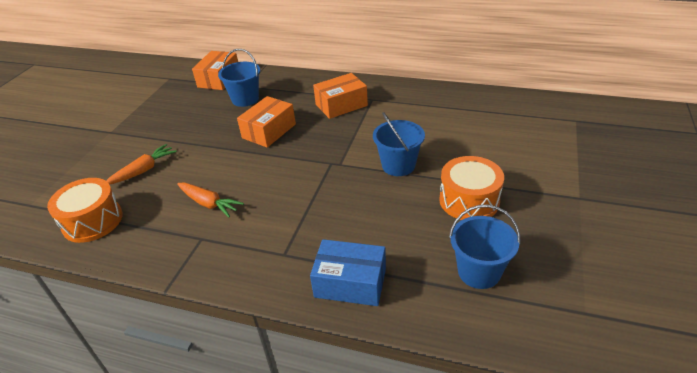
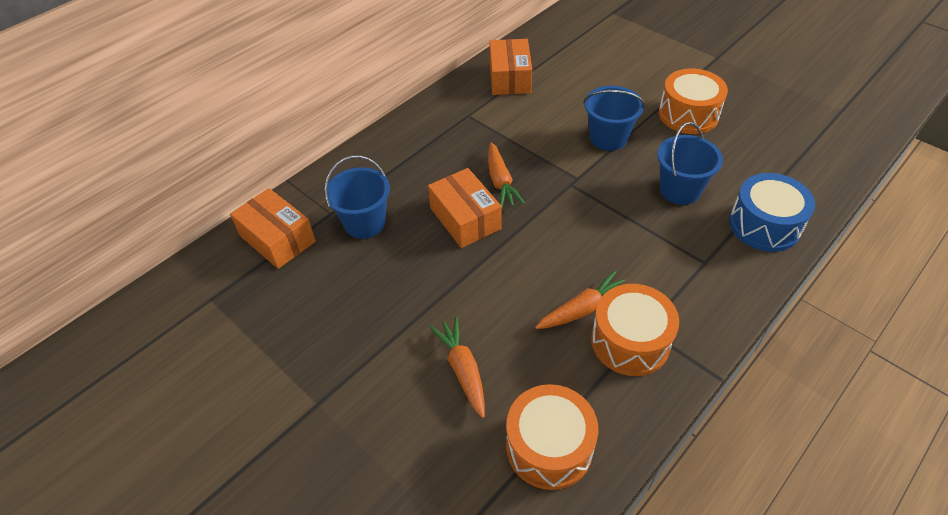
camera: 65 degrees left, 10 degrees up
blue box [310,239,386,306] -> blue drum [729,173,815,252]
orange box [313,73,368,119] -> orange box moved to [489,39,532,95]
blue bucket [449,204,520,289] -> blue bucket moved to [657,122,723,205]
none -> orange carrot [488,142,525,207]
none -> orange drum [591,284,679,376]

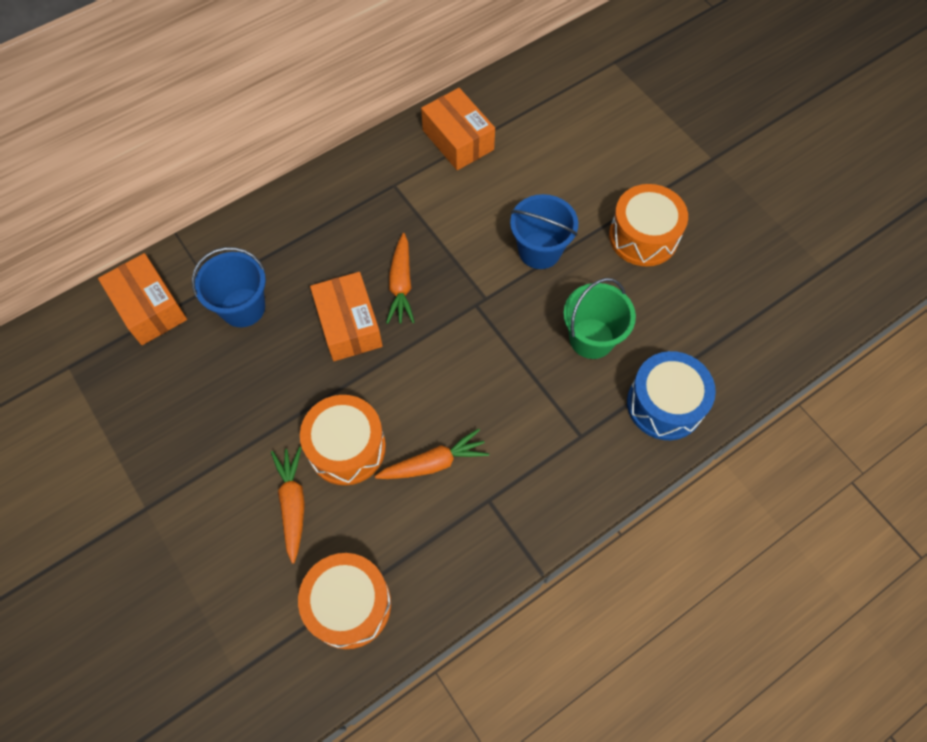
camera: 10 degrees right, 15 degrees up
orange box [489,39,532,95] -> orange box turned 45 degrees counterclockwise [421,88,495,170]
orange drum [591,284,679,376] -> orange drum moved to [300,395,386,485]
blue bucket [657,122,723,205] -> green bucket [564,278,636,359]

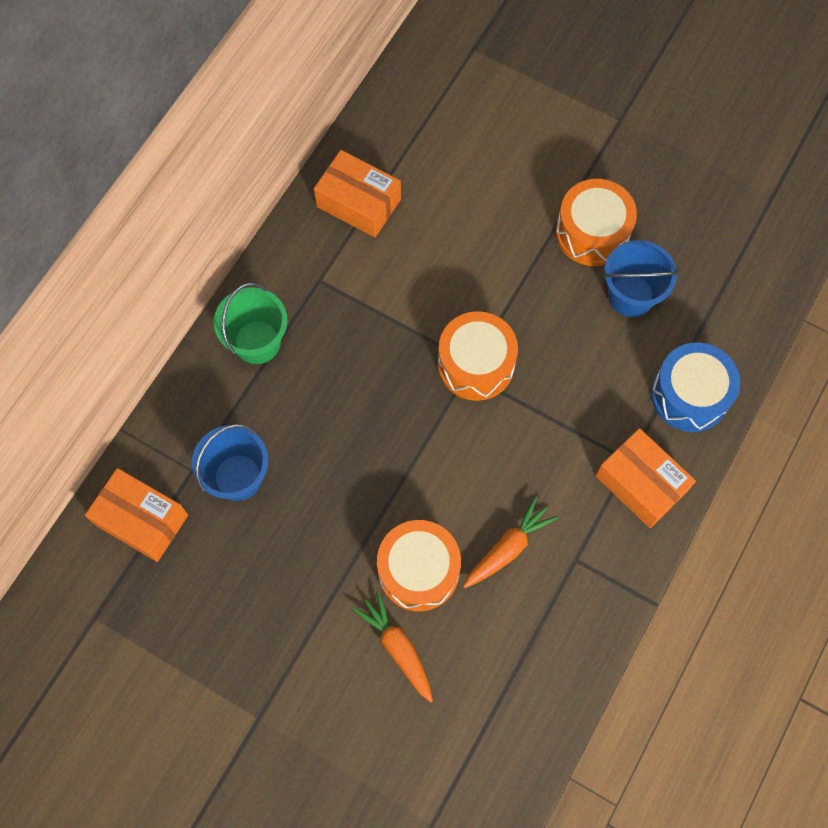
camera: 25 degrees left, 5 degrees up
orange drum [298,553,391,649] -> orange drum moved to [438,311,518,401]
orange box [310,272,383,361] -> orange box moved to [596,428,696,528]
orange carrot [386,233,415,324] -> none
blue bucket [510,194,578,269] -> blue bucket moved to [603,240,679,317]
green bucket [564,278,636,359] -> green bucket moved to [214,283,287,364]

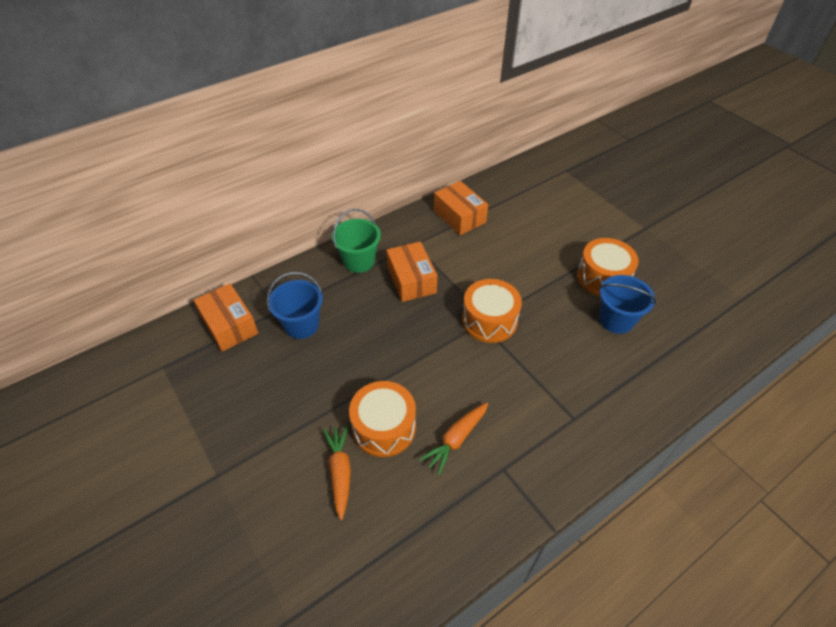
camera: 25 degrees right, 20 degrees down
orange carrot [463,496,558,588] -> orange carrot turned 150 degrees clockwise [419,403,488,476]
orange box [596,428,696,528] -> orange box moved to [386,241,437,302]
blue drum [651,343,740,432] -> none

